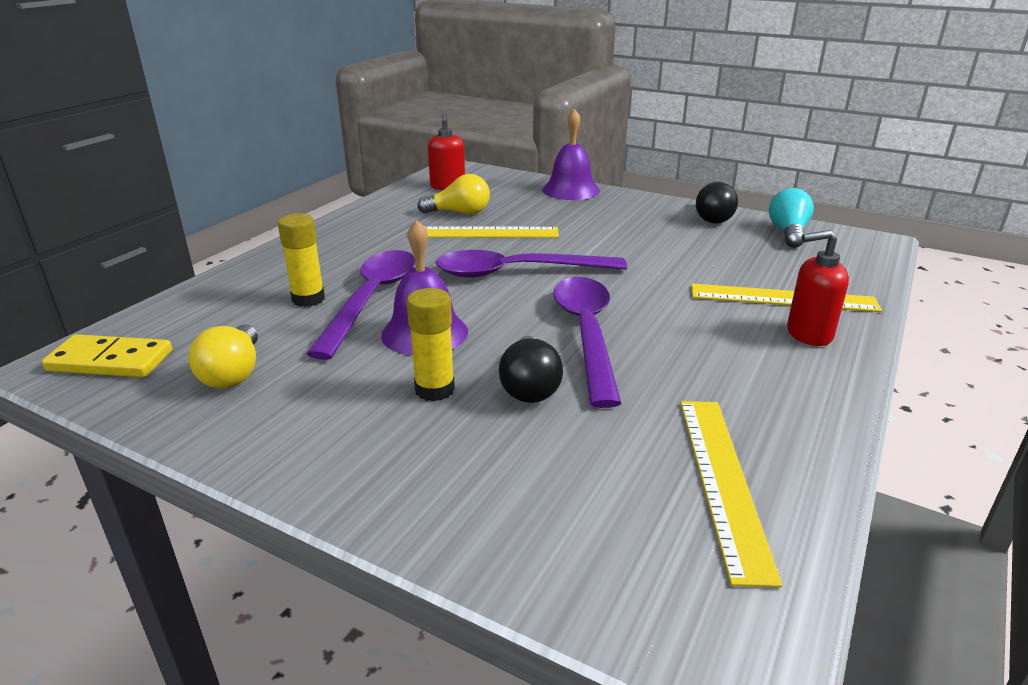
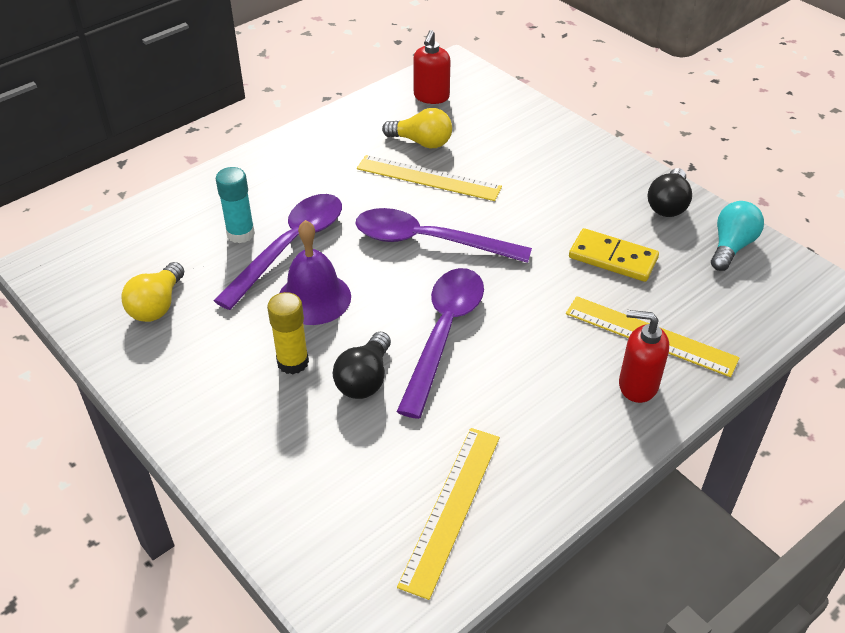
camera: 20 degrees right, 15 degrees up
yellow domino [42,334,172,377] -> yellow domino moved to [569,228,659,282]
yellow glue stick [278,213,325,307] -> turquoise glue stick [216,167,255,243]
purple bell [542,109,600,200] -> none

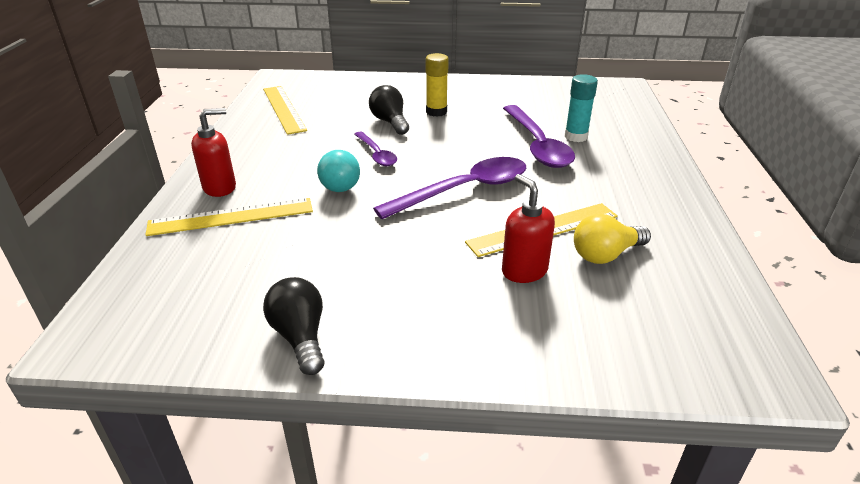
camera: 135 degrees right, 10 degrees down
yellow light bulb [121,262,184,322] -> none
purple bell [280,220,351,325] -> none
purple spoon [397,268,484,419] -> purple spoon [354,132,397,166], size x0.56
red soap dispenser [413,30,450,104] -> red soap dispenser moved to [502,174,555,283]
yellow domino [569,228,659,282] -> none
turquoise light bulb [711,201,764,271] -> turquoise light bulb moved to [317,150,360,192]

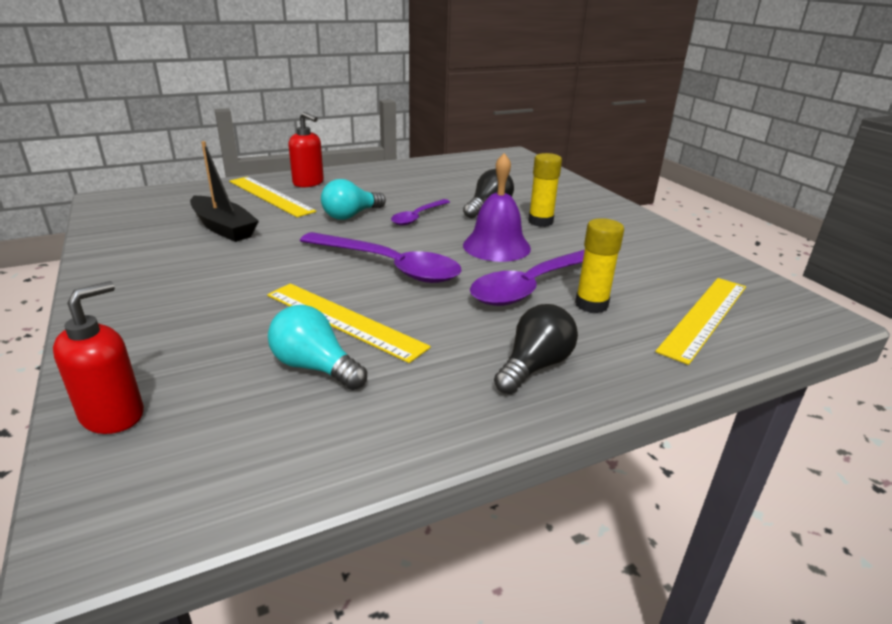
camera: 60 degrees right, 5 degrees down
yellow ruler [263,86,307,135] -> yellow ruler moved to [655,278,746,365]
black light bulb [263,277,325,375] -> black light bulb moved to [494,304,578,394]
red soap dispenser [502,174,555,283] -> red soap dispenser moved to [53,281,144,434]
turquoise glue stick [565,74,598,142] -> yellow glue stick [575,218,624,313]
yellow light bulb [574,214,651,264] -> turquoise light bulb [268,305,367,390]
none -> black boat [190,141,259,242]
none -> purple bell [463,153,531,262]

